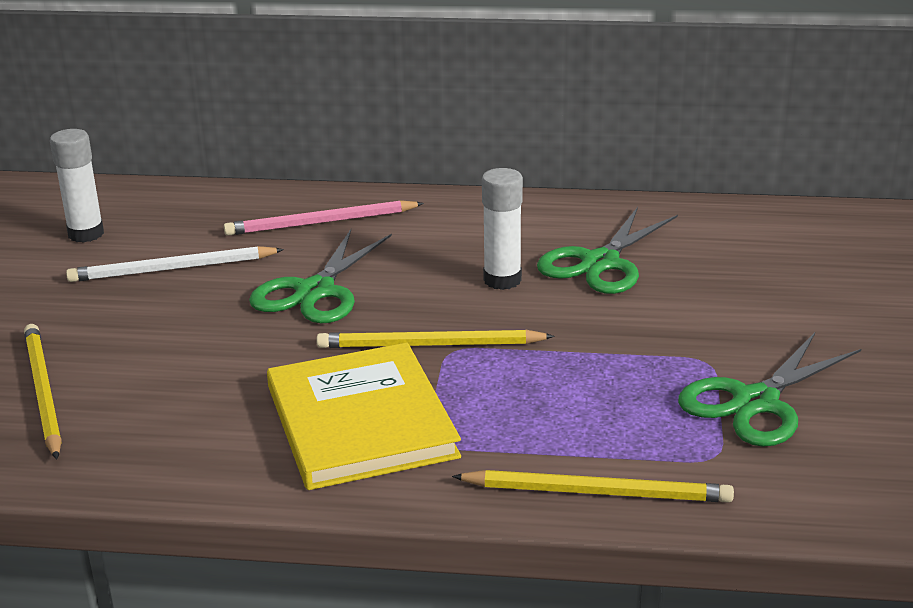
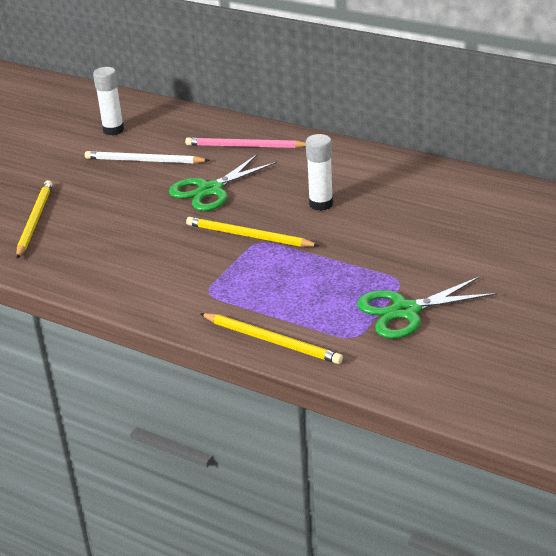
camera: 25 degrees right, 5 degrees up
yellow book [267,343,461,490] -> none
green scissors [537,207,678,294] -> none

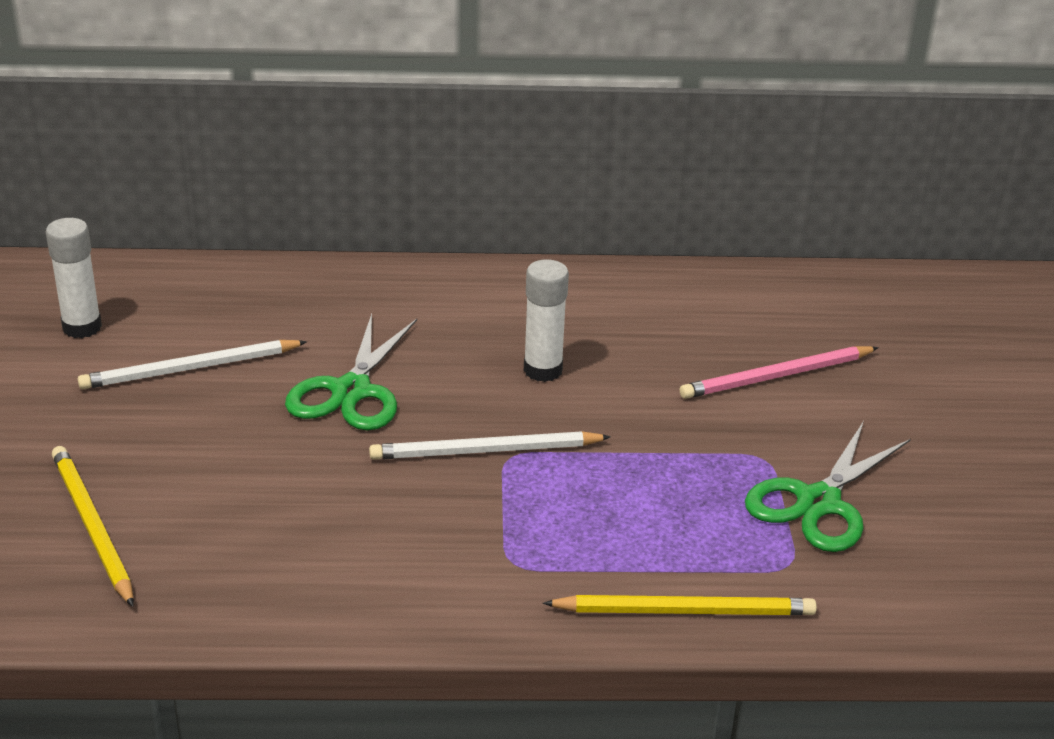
camera: 35 degrees left, 0 degrees up
pink pencil [185,137,306,148] -> pink pencil moved to [680,346,879,399]
yellow pencil [186,217,319,247] -> white pencil [369,431,611,460]

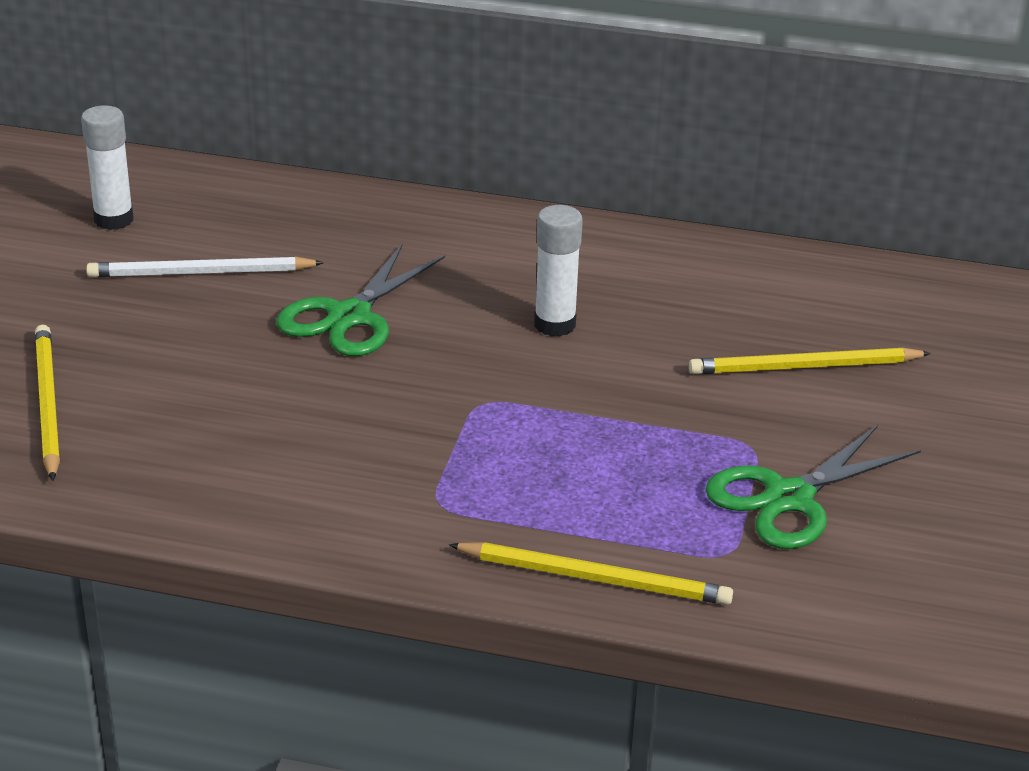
camera: 15 degrees right, 0 degrees up
white pencil [369,431,611,460] -> none
pink pencil [680,346,879,399] -> yellow pencil [689,347,931,374]

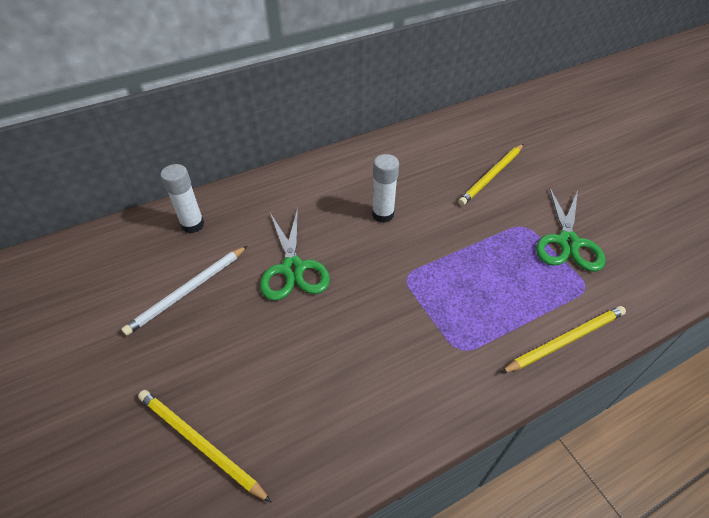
camera: 40 degrees left, 15 degrees up
white glue stick [81,106,133,230] -> white glue stick moved to [161,164,204,233]

